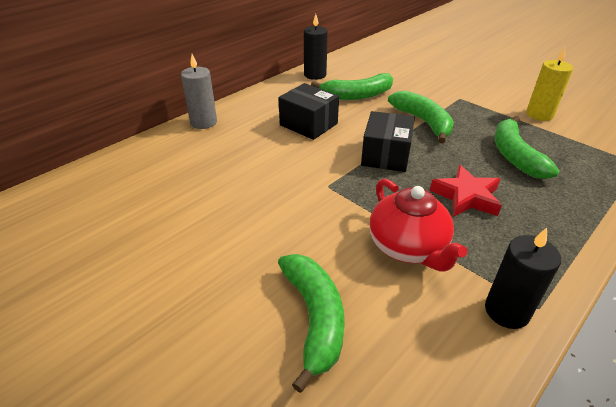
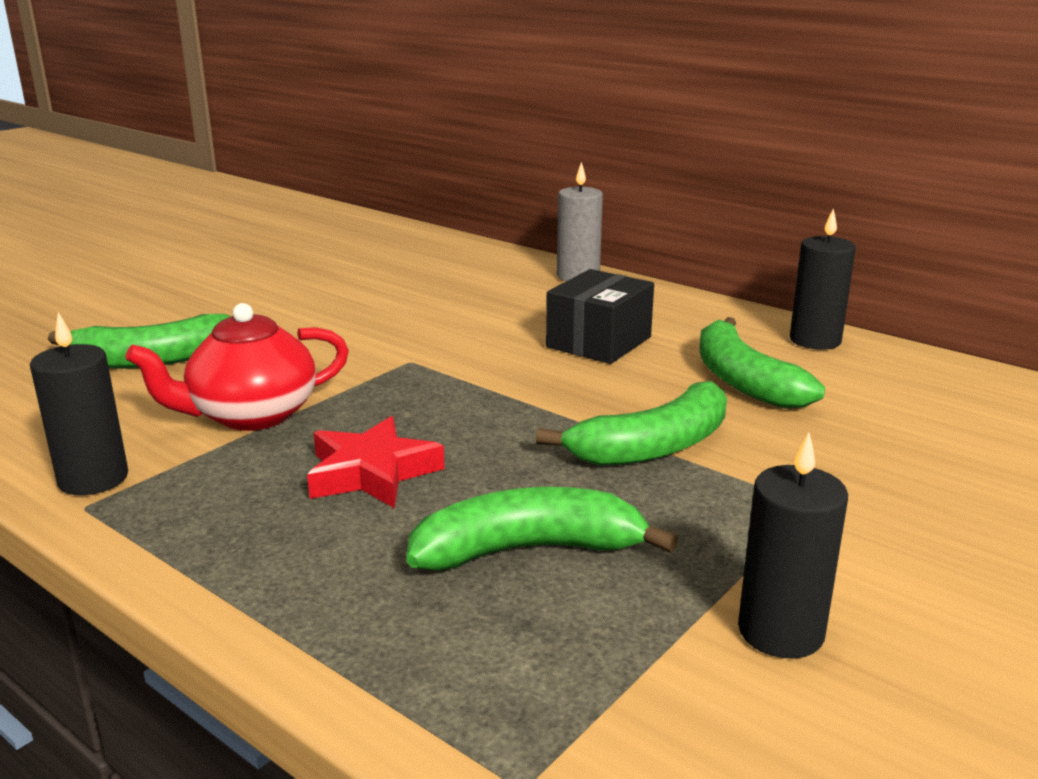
camera: 85 degrees right, 15 degrees down
black box [361,111,415,172] -> none
yellow candle [526,46,573,121] -> black candle [738,432,848,659]

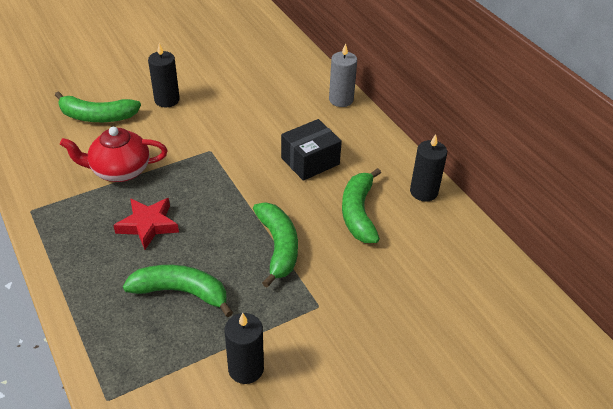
camera: 20 degrees right, 20 degrees up
black candle [30,312,128,495] -> black candle moved to [148,43,180,107]
green banana [536,381,727,466] -> green banana turned 90 degrees counterclockwise [253,203,298,287]

